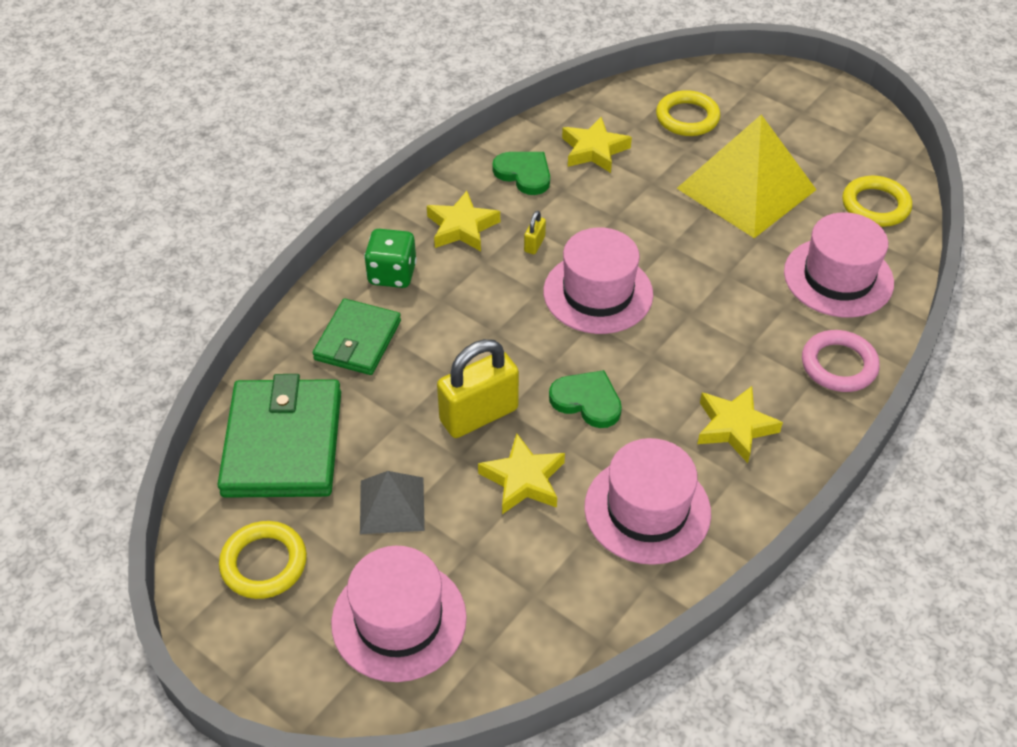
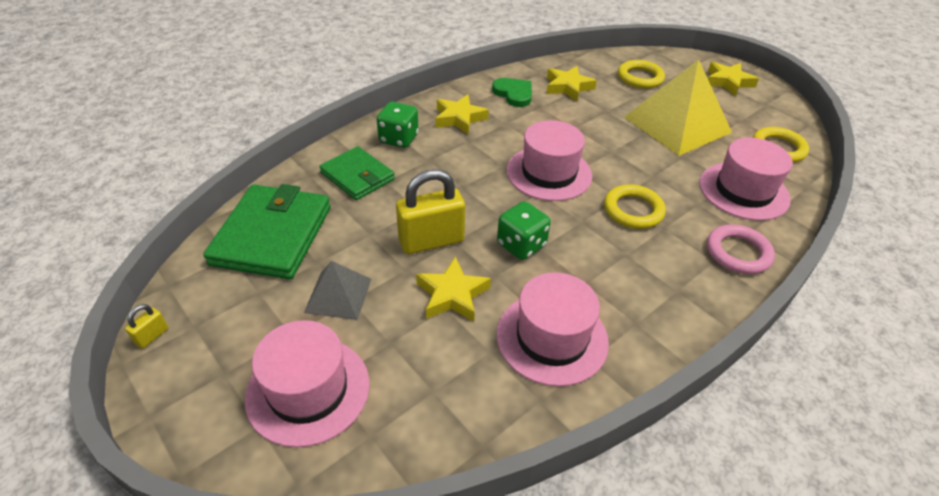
camera: 10 degrees right, 5 degrees down
yellow ring [219,521,307,599] -> yellow ring moved to [604,185,666,229]
green wallet [313,299,401,375] -> green wallet turned 75 degrees counterclockwise [320,146,395,200]
yellow padlock [524,211,546,254] -> yellow padlock moved to [125,304,168,349]
green heart [549,370,622,428] -> green dice [497,201,551,260]
yellow star [697,386,783,463] -> yellow star moved to [708,62,759,96]

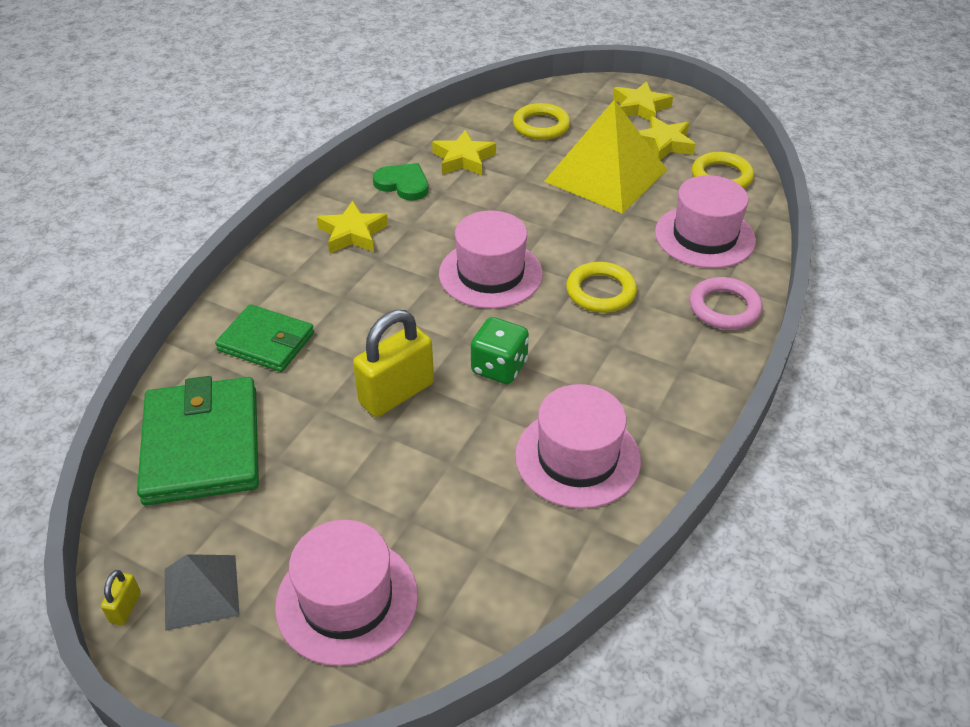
camera: 20 degrees left, 0 degrees up
grey pyramid [304,261,371,320] -> grey pyramid moved to [165,554,240,631]
green dice [377,102,419,148] -> none
yellow star [416,256,491,322] -> yellow star moved to [639,116,696,160]

